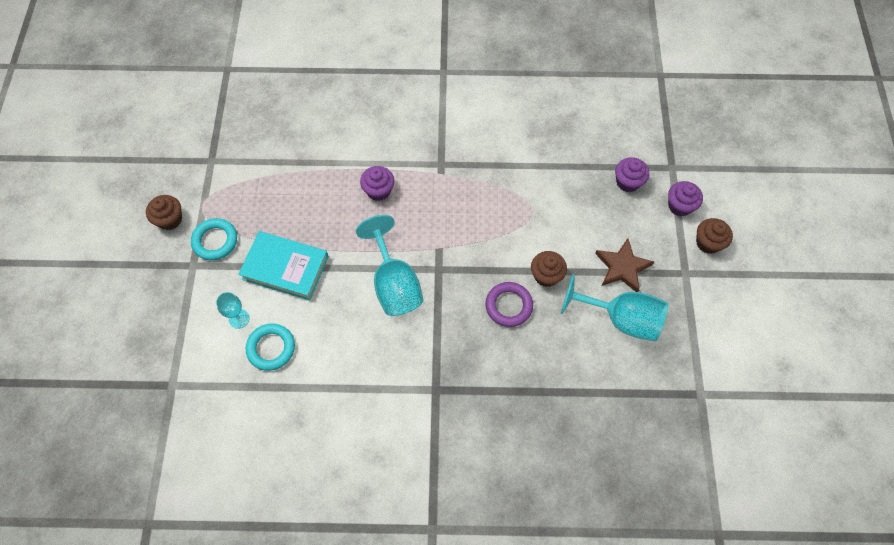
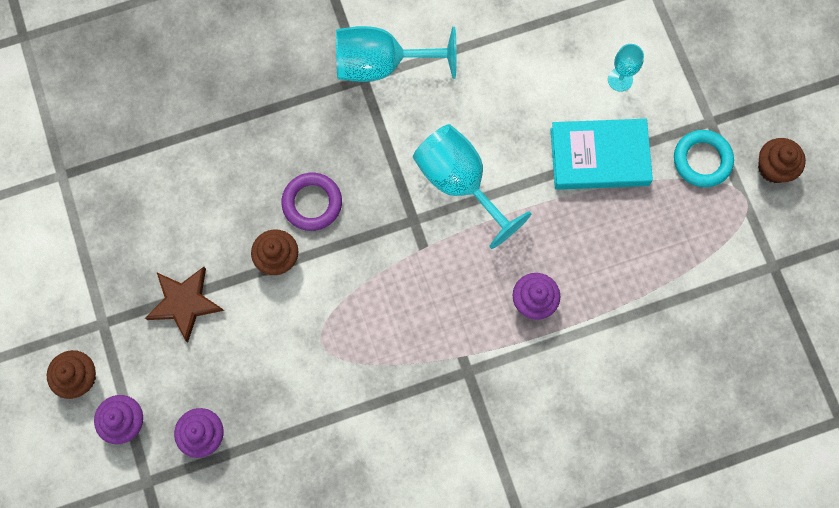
camera: 160 degrees right, 10 degrees up
turquoise ring [246,324,295,371] -> none
turquoise goblet [561,274,668,341] -> turquoise goblet moved to [336,26,457,82]

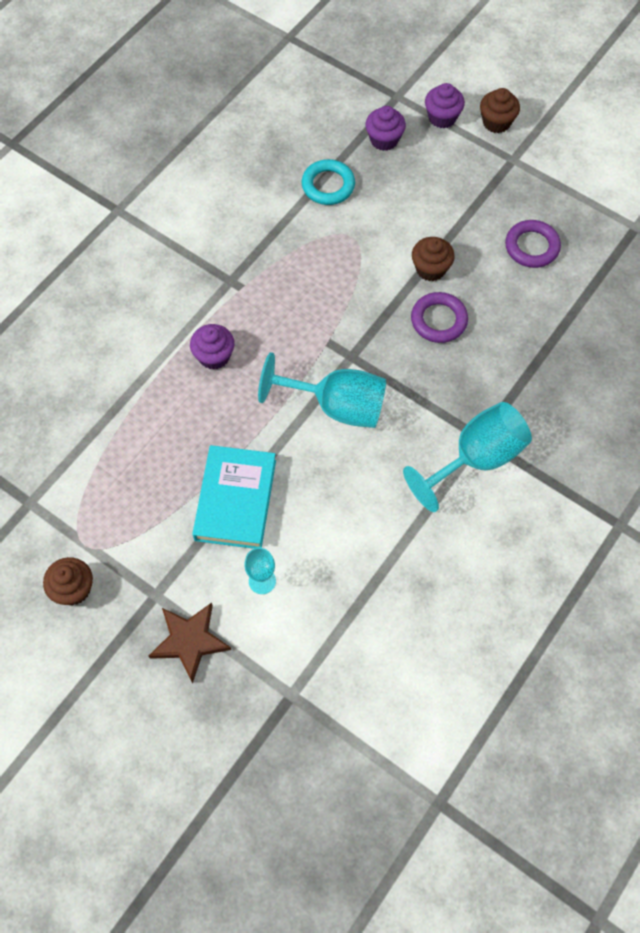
camera: 145 degrees right, 10 degrees down
brown star [145,267,224,343] -> brown star moved to [149,603,231,683]
turquoise book [550,119,653,190] -> turquoise book turned 45 degrees counterclockwise [192,445,276,549]
turquoise ring [674,130,734,187] -> turquoise ring moved to [302,159,355,205]
none -> purple ring [505,220,561,268]

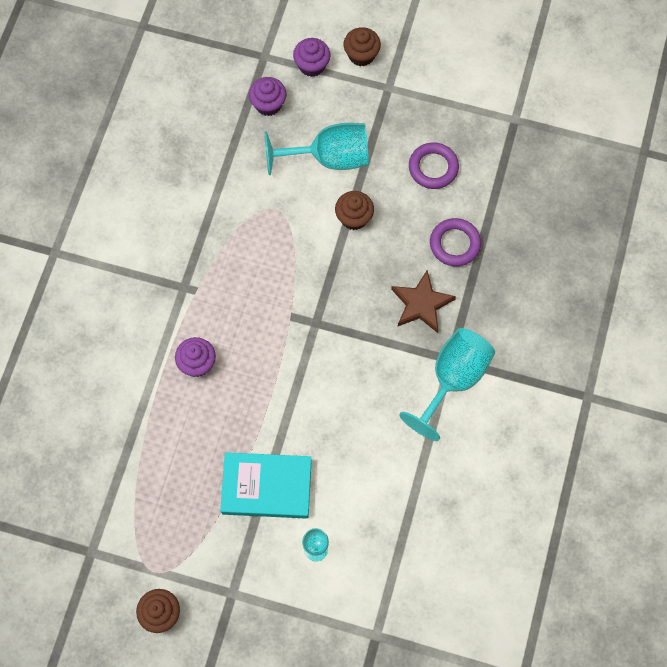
camera: 20 degrees left, 5 degrees up
brown star [149,603,231,683] -> brown star moved to [391,270,456,333]
turquoise book [192,445,276,549] -> turquoise book turned 75 degrees counterclockwise [220,452,312,519]
turquoise goblet [258,352,386,428] -> turquoise goblet moved to [265,123,369,175]
turquoise ring [302,159,355,205] -> none
purple ring [411,292,468,343] -> purple ring moved to [430,218,481,266]

